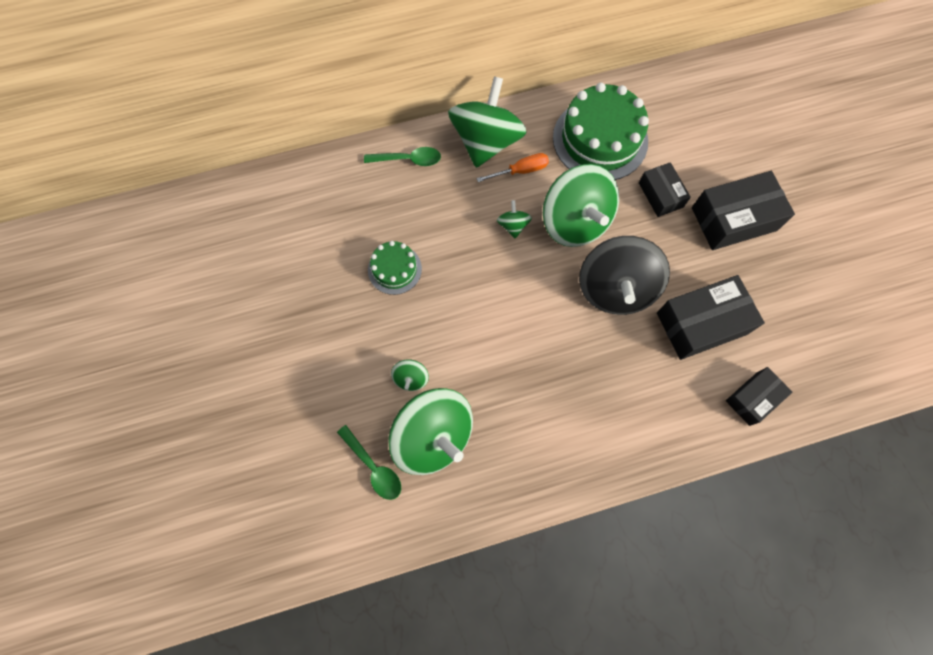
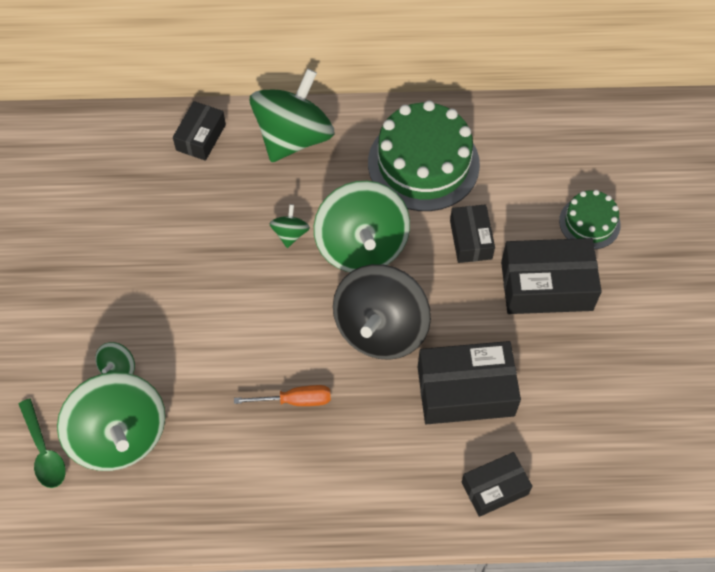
camera: 15 degrees right, 10 degrees down
green spoon [364,147,441,166] -> black box [173,101,226,161]
green cake [368,241,422,295] -> green cake moved to [559,190,621,249]
orange screwdriver [477,153,549,182] -> orange screwdriver moved to [234,385,331,406]

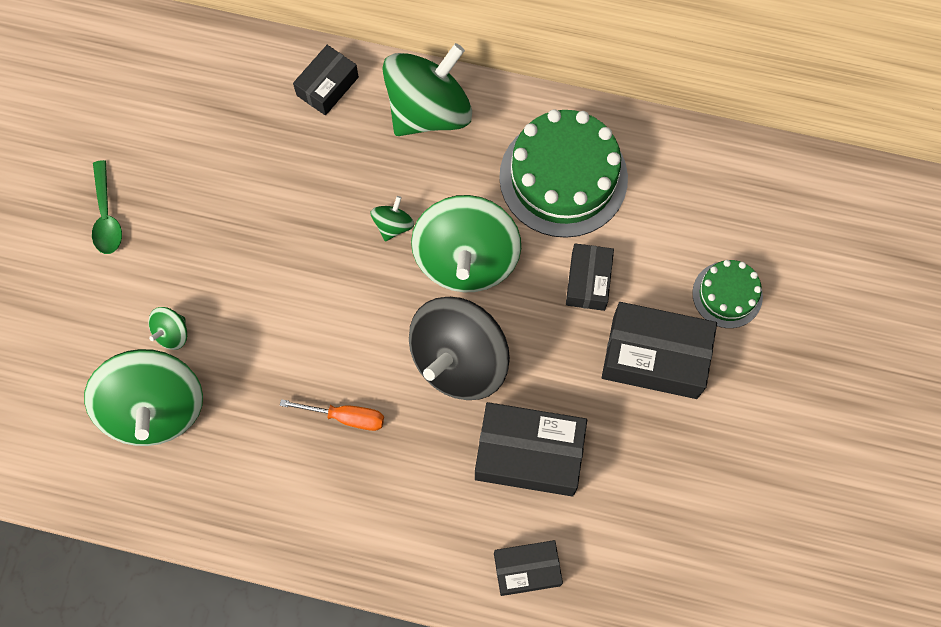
camera: 15 degrees right, 10 degrees up
green spoon [19,399,66,488] -> green spoon moved to [92,160,122,254]

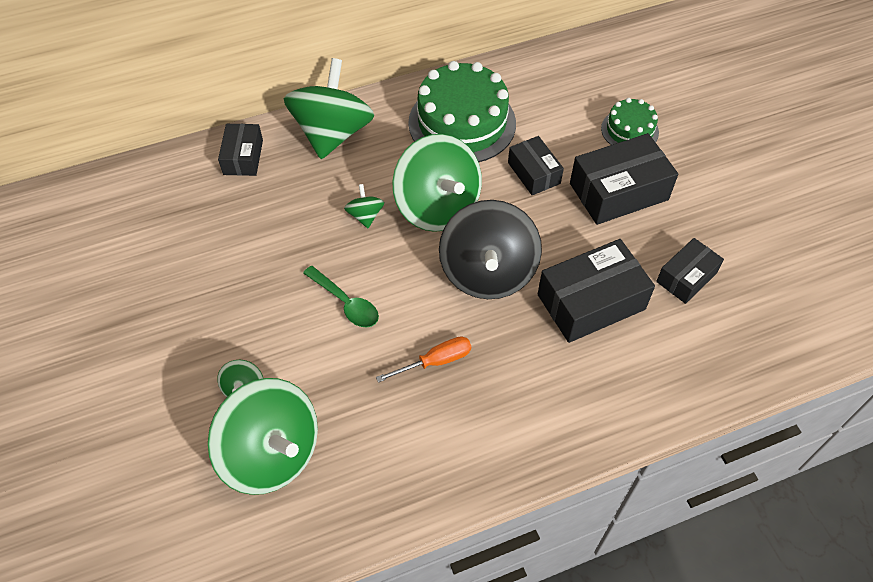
camera: 35 degrees left, 15 degrees down
green spoon [92,160,122,254] -> green spoon moved to [303,266,379,328]
black box [494,540,563,596] -> black box moved to [656,238,724,304]

